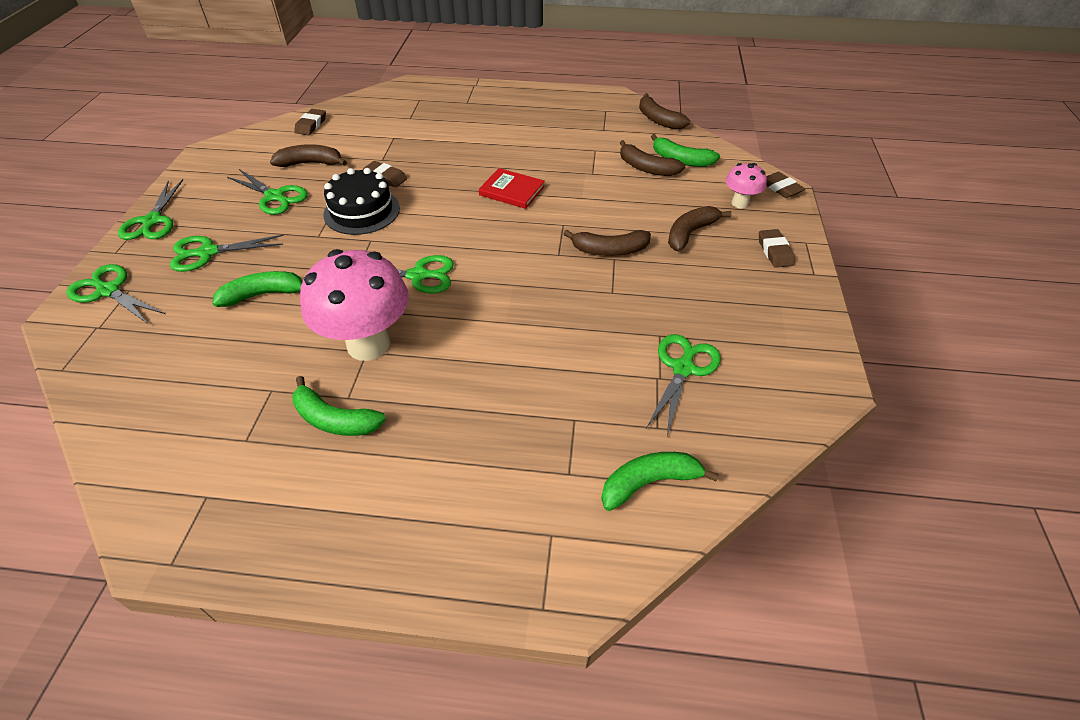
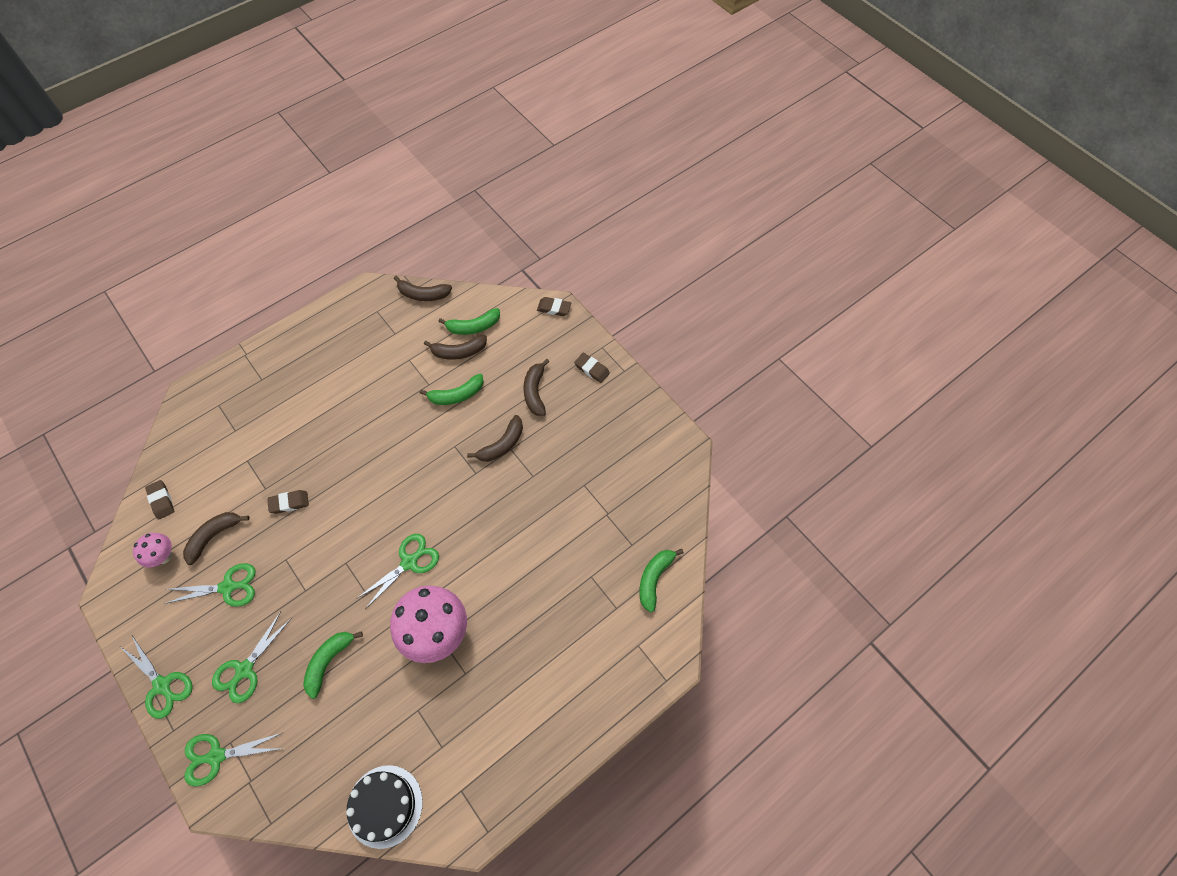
camera: 45 degrees left, 15 degrees up
green banana [293,376,386,436] -> green banana moved to [420,374,484,405]
black cake [323,168,400,235] -> black cake moved to [346,765,423,849]
red book [479,168,545,209] -> none
green scissors [646,334,721,436] -> none
pink mushroom [726,163,767,209] -> pink mushroom moved to [133,533,172,567]

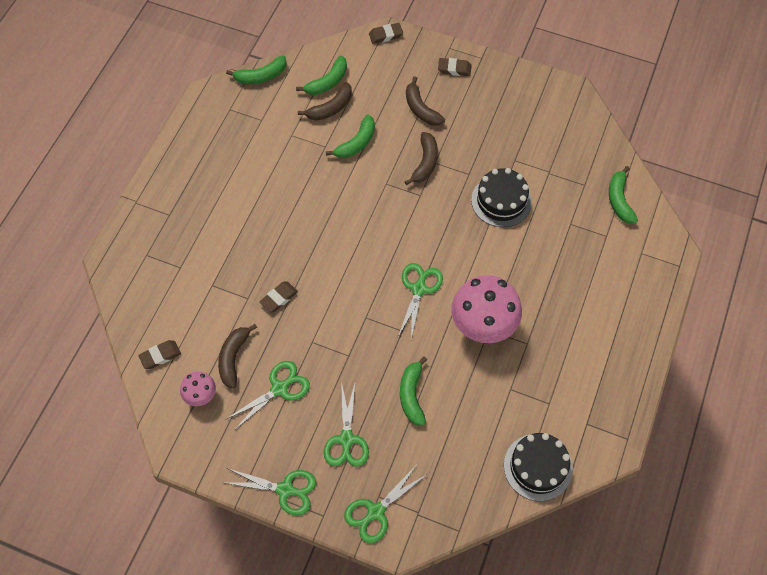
camera: 30 degrees left, 0 degrees up
brown eraser [145,480,174,519] -> brown eraser turned 60 degrees counterclockwise [138,340,181,369]
brown banana [394,276,452,301] -> green banana [226,56,287,84]
none -> black cake [471,168,532,227]

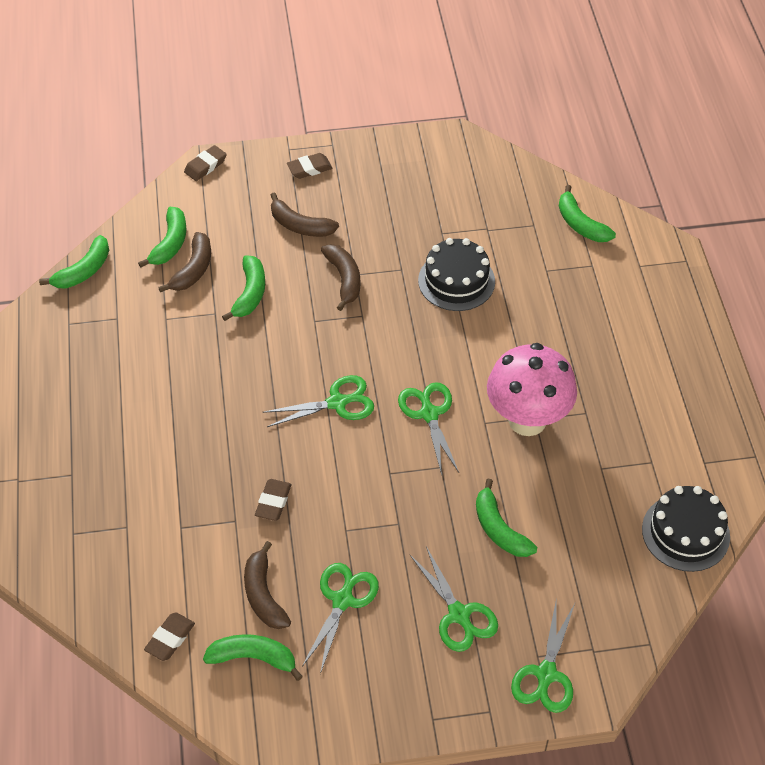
camera: 30 degrees left, 10 degrees down
pink mushroom [180,372,216,406] -> green banana [203,634,303,681]
green scissors [226,468,316,516] -> green scissors moved to [262,375,374,427]

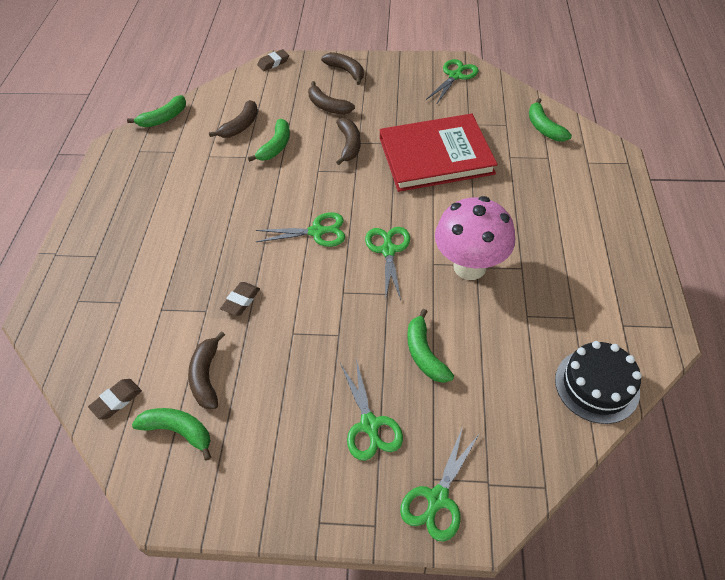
camera: 15 degrees right, 0 degrees up
green banana [138,207,186,268] -> none
brown eraser [287,153,333,179] -> brown banana [321,52,364,85]
green scissors [302,563,379,674] -> green scissors moved to [426,59,479,103]
black cake [418,238,495,311] -> red book [380,113,498,192]

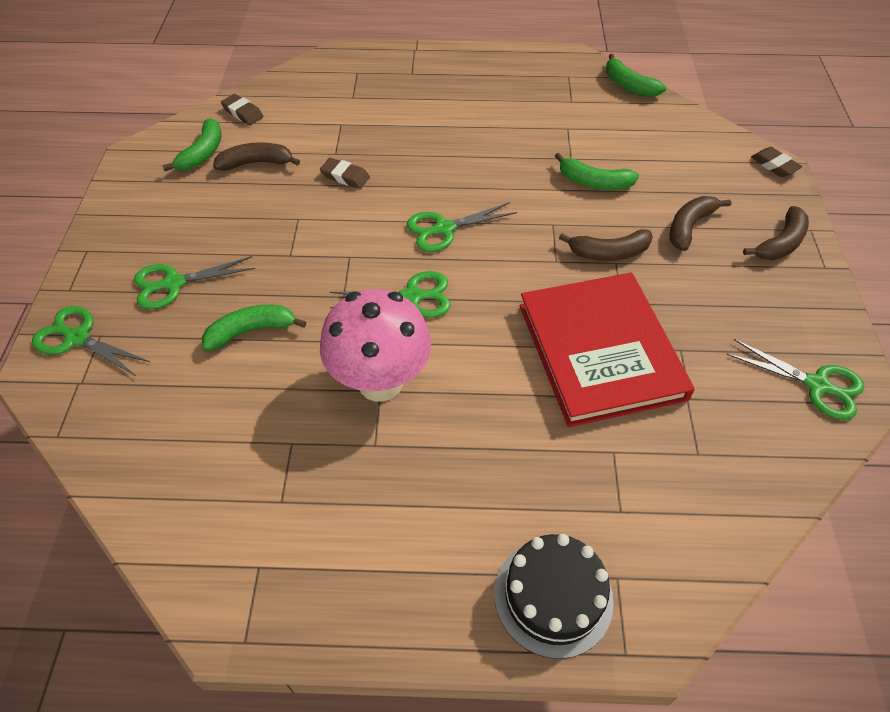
camera: 85 degrees right, 0 degrees up
brown banana [209,100,258,138] -> none
green scissors [256,212,345,247] -> green scissors turned 75 degrees clockwise [407,202,517,252]
green banana [529,98,572,141] -> none
black cake [555,341,642,424] -> black cake moved to [494,534,614,659]

